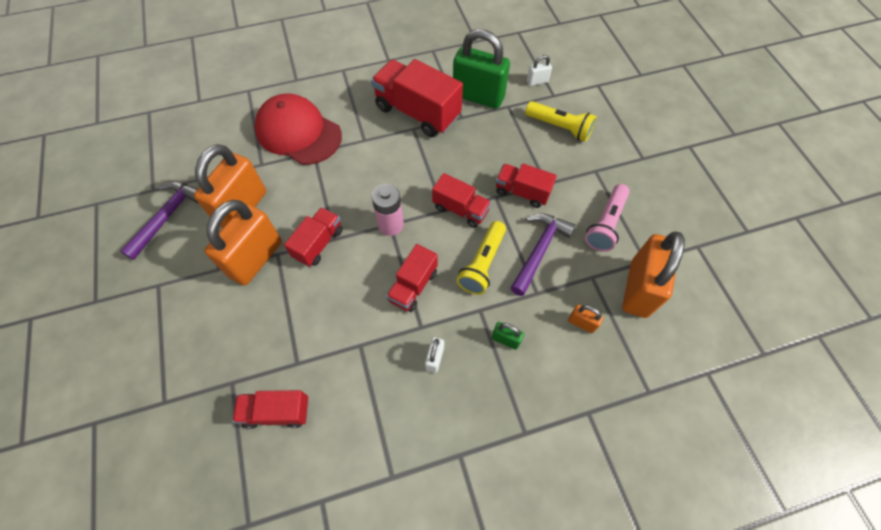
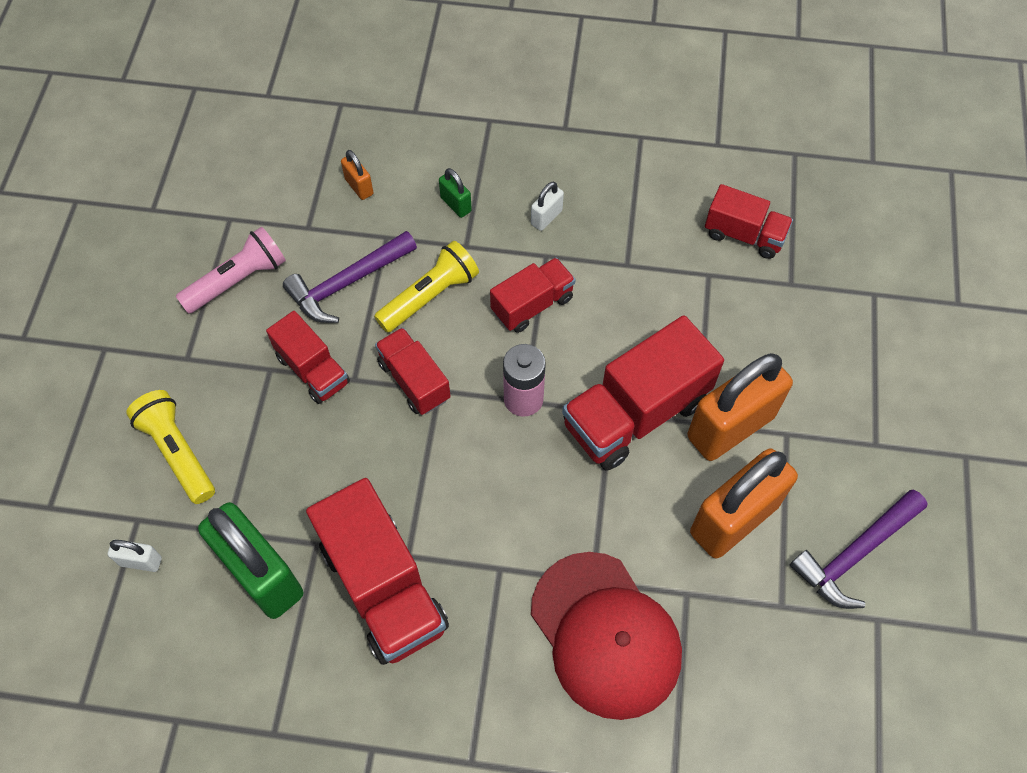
camera: 155 degrees left, 0 degrees up
red truck [284,207,343,267] -> red truck [562,315,724,470], size x1.73
orange padlock [622,231,685,318] -> none

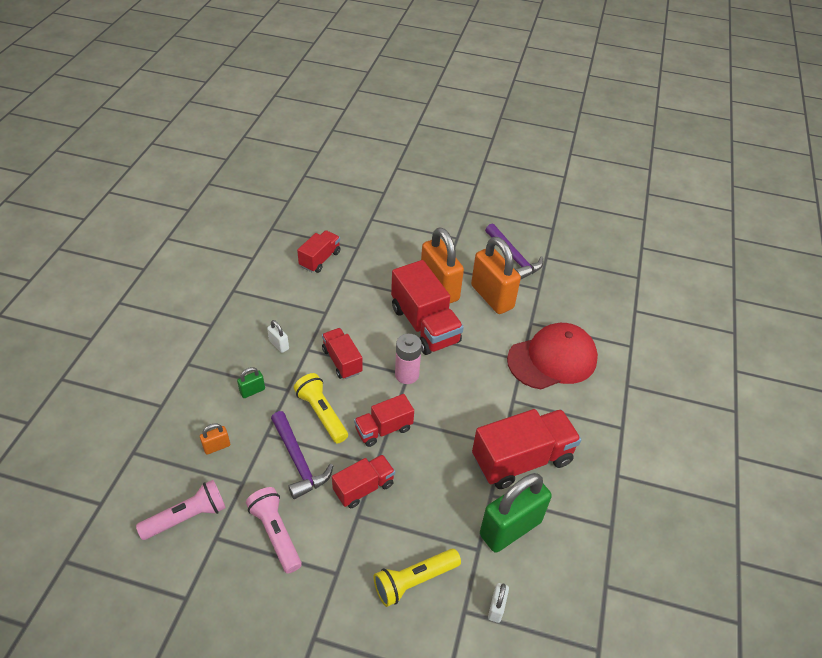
camera: 85 degrees left, 15 degrees down
none -> pink flashlight [136,480,226,540]

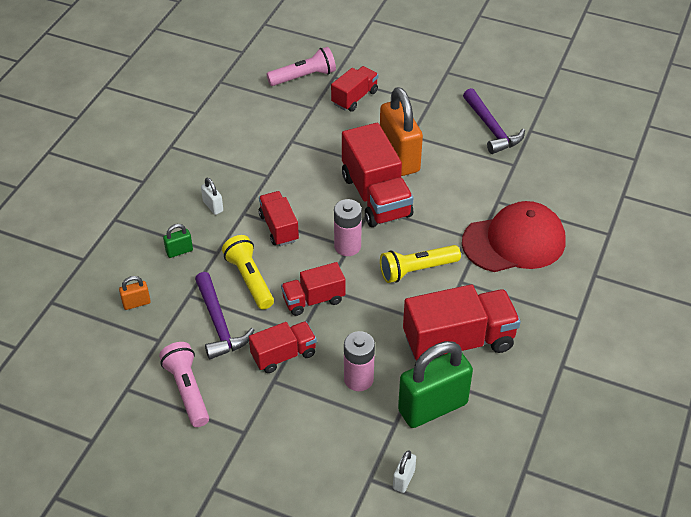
camera: 10 degrees right, 0 degrees up
pink flashlight [136,480,226,540] -> pink flashlight moved to [266,47,336,86]
red truck [297,230,341,273] -> red truck moved to [331,66,378,112]
yellow flashlight [373,548,461,607] -> yellow flashlight moved to [380,245,461,283]
orange padlock [471,237,521,314] -> none
none -> pink battery [344,331,375,391]

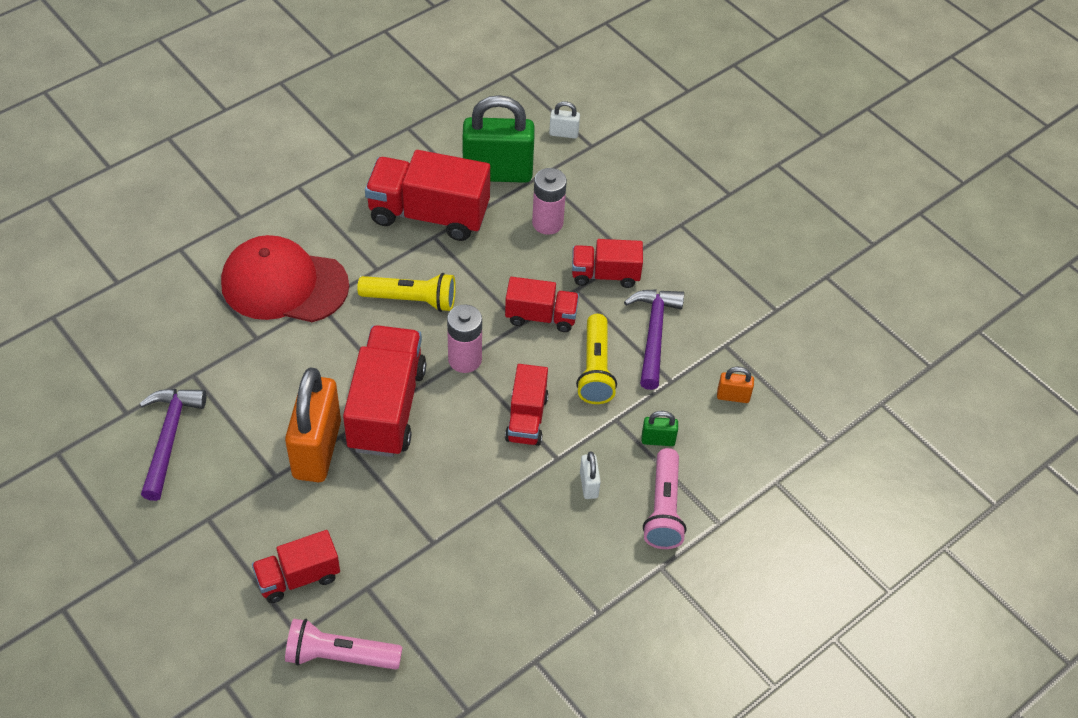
camera: 155 degrees left, 5 degrees up
pink flashlight [159,342,209,427] -> pink flashlight moved to [643,448,686,549]
white padlock [393,450,416,493] -> white padlock turned 45 degrees clockwise [549,101,580,138]

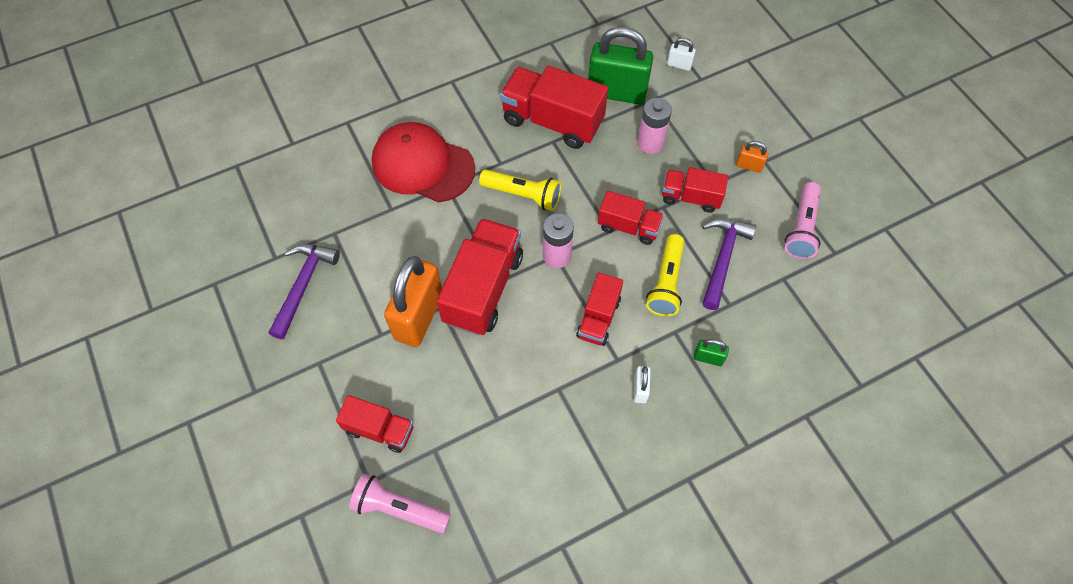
camera: 15 degrees right, 10 degrees up
red truck [252,530,340,603] -> red truck turned 150 degrees counterclockwise [336,395,413,453]
pink flashlight [643,448,686,549] -> pink flashlight moved to [785,182,821,259]
orange padlock [717,367,754,403] -> orange padlock moved to [736,141,768,173]

